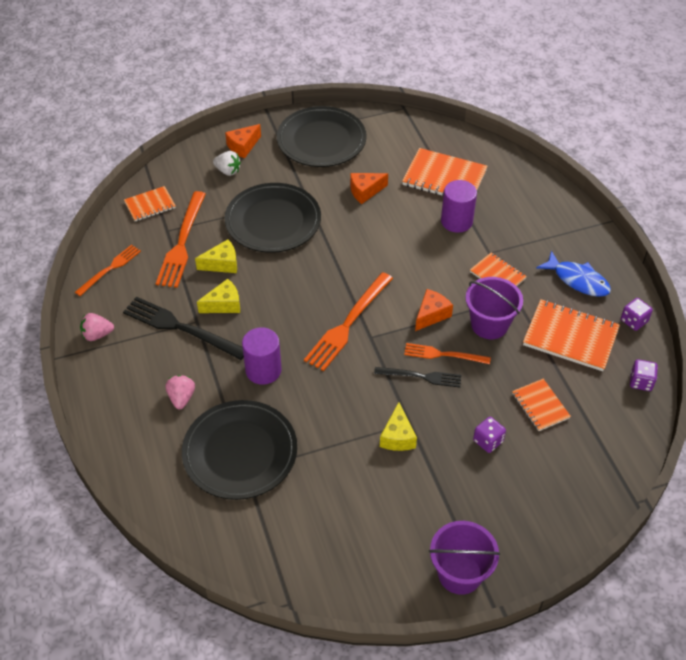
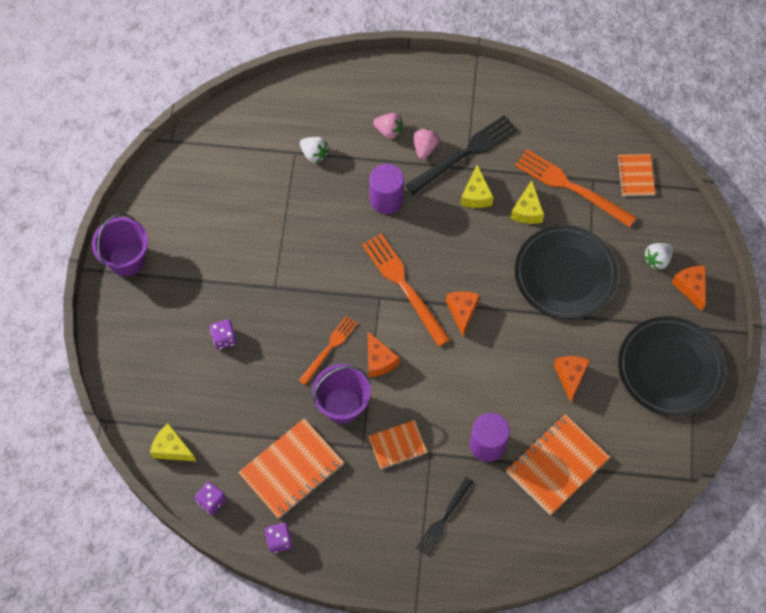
camera: 115 degrees right, 15 degrees up
orange fork [75,245,141,296] -> none
pink strawberry [80,313,114,341] -> pink strawberry moved to [413,129,439,159]
black plate [182,400,297,500] -> white strawberry [300,137,329,163]
black fork [374,367,461,387] -> black fork moved to [416,477,473,556]
yellow cheese [380,402,417,451] -> yellow cheese moved to [150,424,196,461]
orange notebook [512,379,571,431] -> none
blue fish [537,251,611,297] -> none
none -> orange cheese [446,291,480,336]

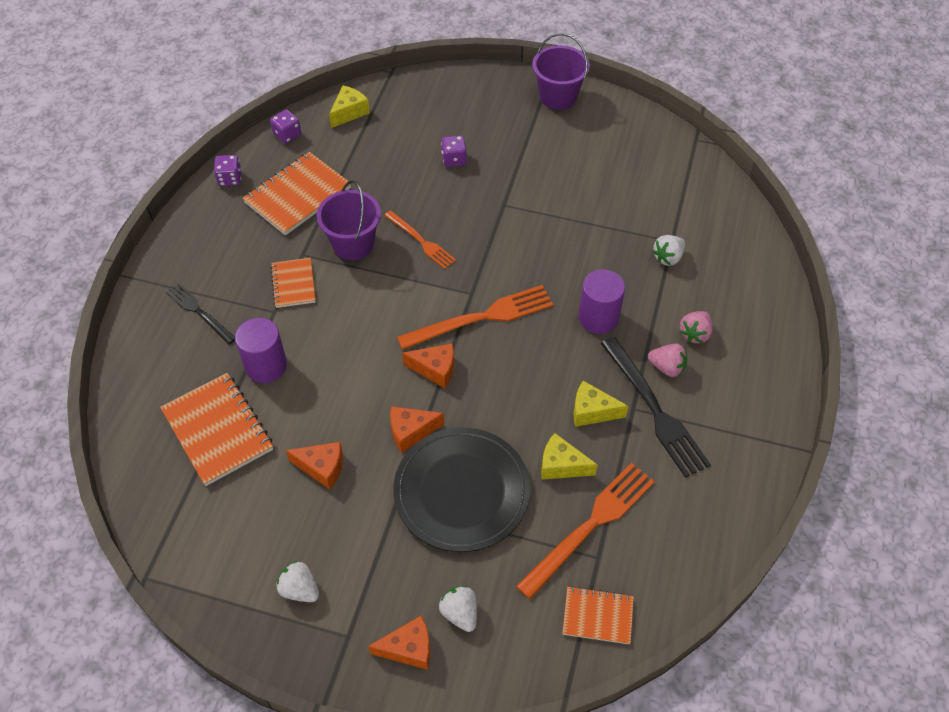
camera: 100 degrees right, 10 degrees down
orange notebook [238,419,344,519] -> orange notebook turned 75 degrees clockwise [243,152,351,236]
orange cheese [368,332,400,377] -> orange cheese moved to [390,406,444,453]
black plate [618,316,725,416] -> white strawberry [276,561,319,602]

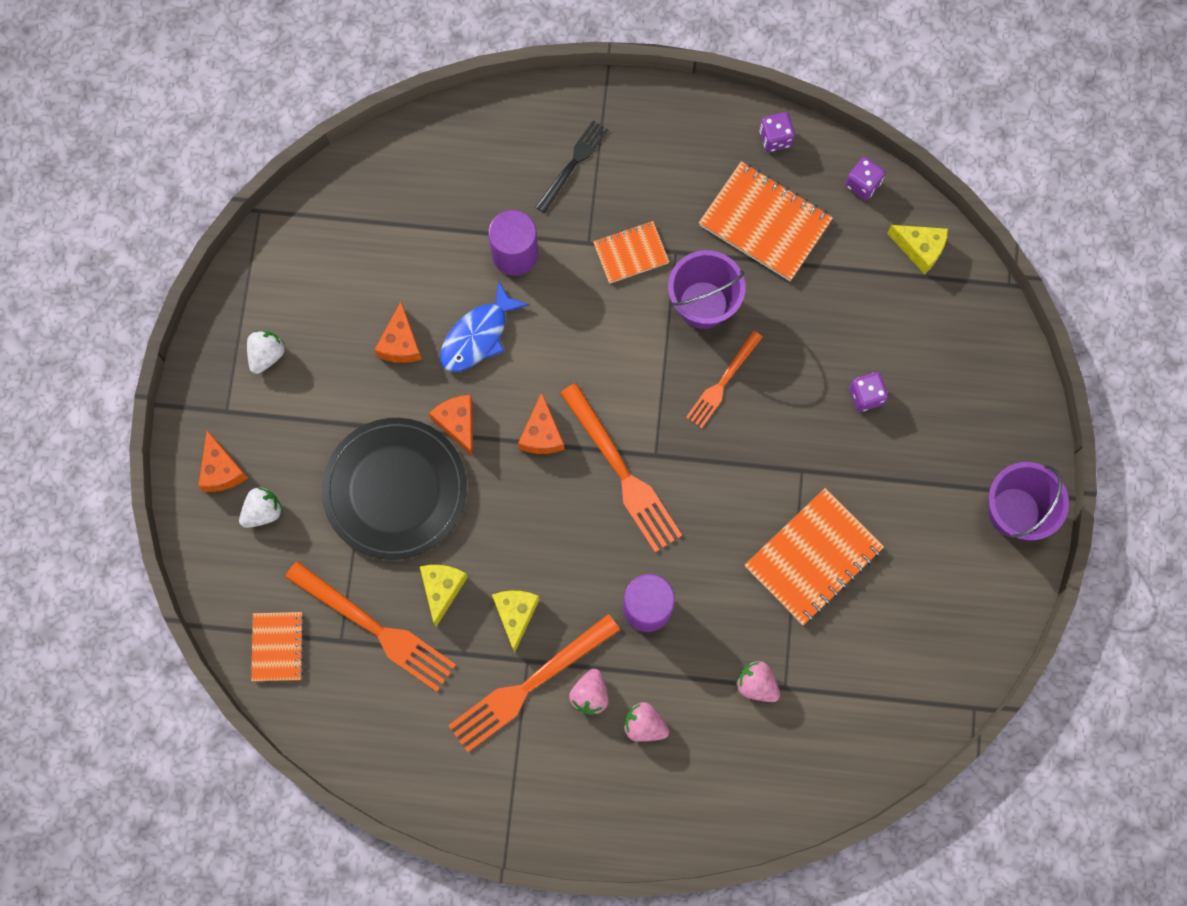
camera: 80 degrees right, 20 degrees up
orange notebook [160,373,273,486] -> orange notebook moved to [745,488,884,625]
black fork [601,337,711,478] -> orange fork [448,614,620,752]
white strawberry [652,235,685,266] -> pink strawberry [736,661,780,702]
none -> blue fish [440,280,529,372]

